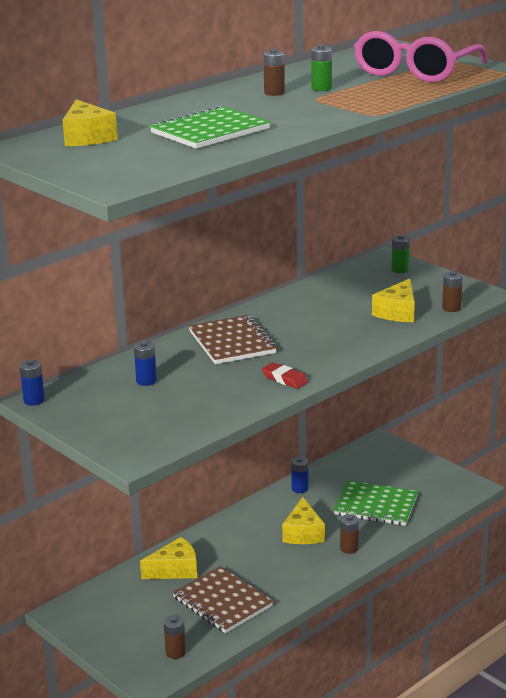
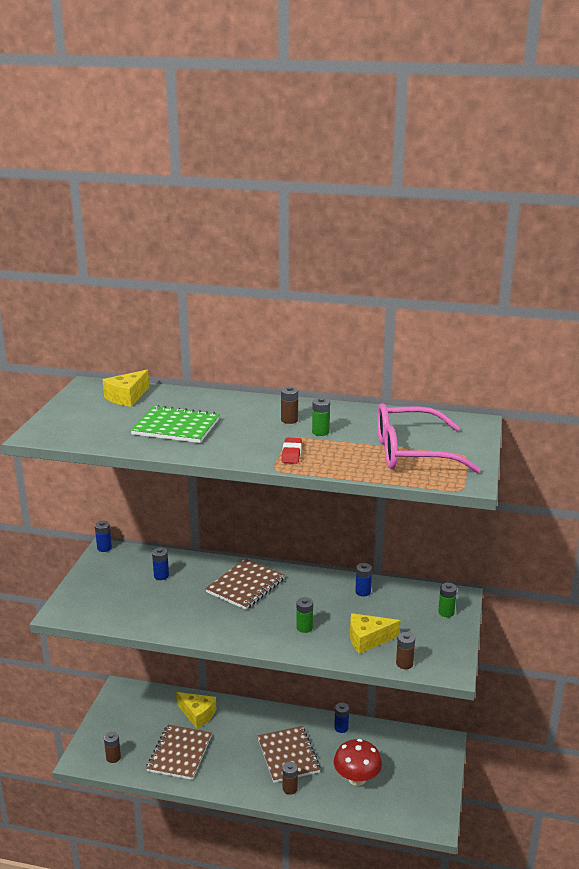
camera: 55 degrees right, 0 degrees up
red eraser [262,362,308,389] -> red eraser moved to [282,438,302,464]
yellow cheese [282,497,325,544] -> brown notebook [258,726,321,783]
green notebook [334,480,418,526] -> red mushroom [334,739,382,786]
none -> green battery [296,597,313,633]
none -> blue battery [355,563,372,597]

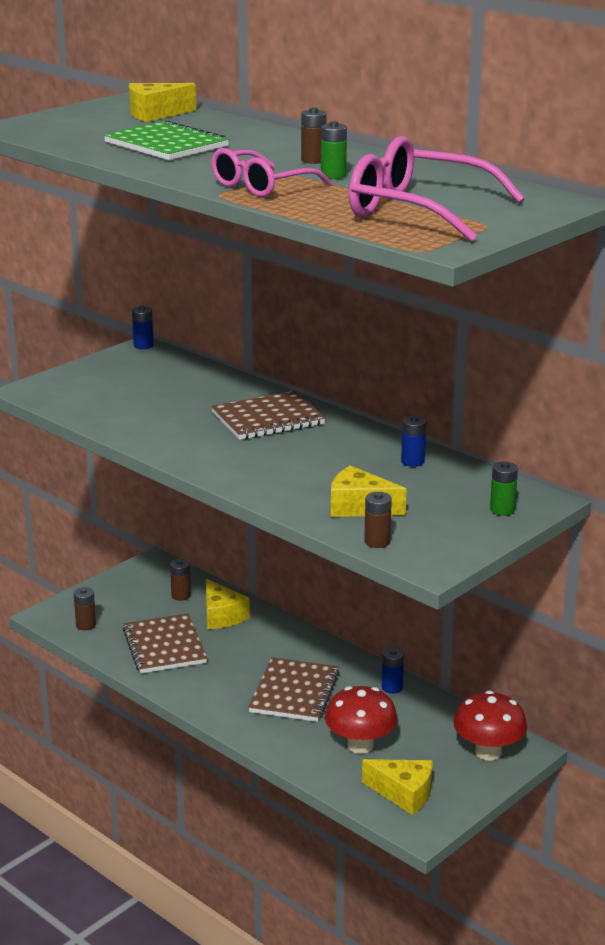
camera: 30 degrees right, 0 degrees up
brown notebook [146,725,212,780] -> brown notebook turned 60 degrees counterclockwise [123,613,207,673]
blue battery [152,547,169,580] -> none
red eraser [282,438,302,464] -> pink glasses [211,148,331,197]
brown battery [282,762,298,795] -> brown battery moved to [170,559,191,601]
green battery [296,597,313,633] -> none
none -> yellow cheese [362,759,433,815]
none -> red mushroom [453,691,527,761]

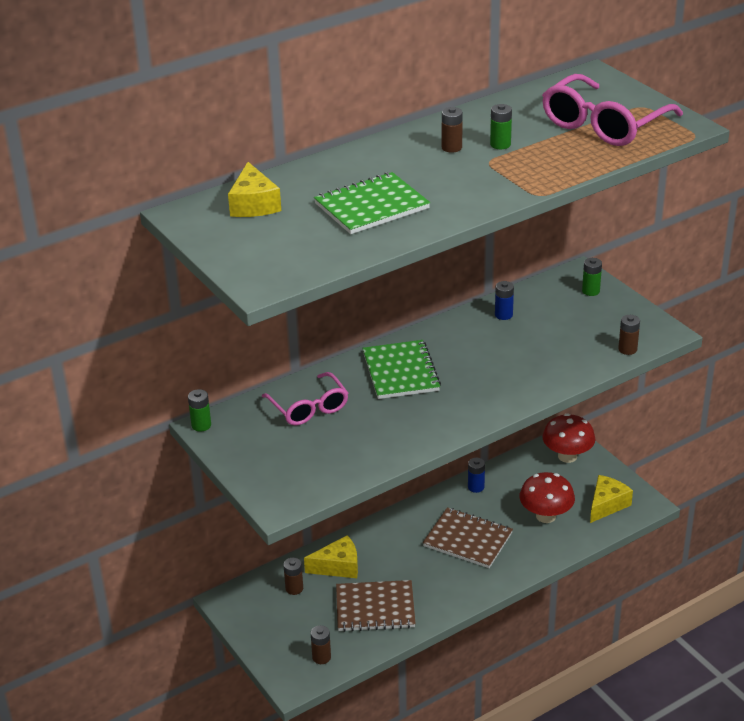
camera: 75 degrees left, 10 degrees up
blue battery [132,305,154,349] -> green battery [188,389,211,432]
pink glasses [211,148,331,197] -> pink glasses moved to [262,372,348,425]
brown notebook [211,391,326,440] -> green notebook [363,340,441,399]
yellow cheese [331,465,406,517] -> none

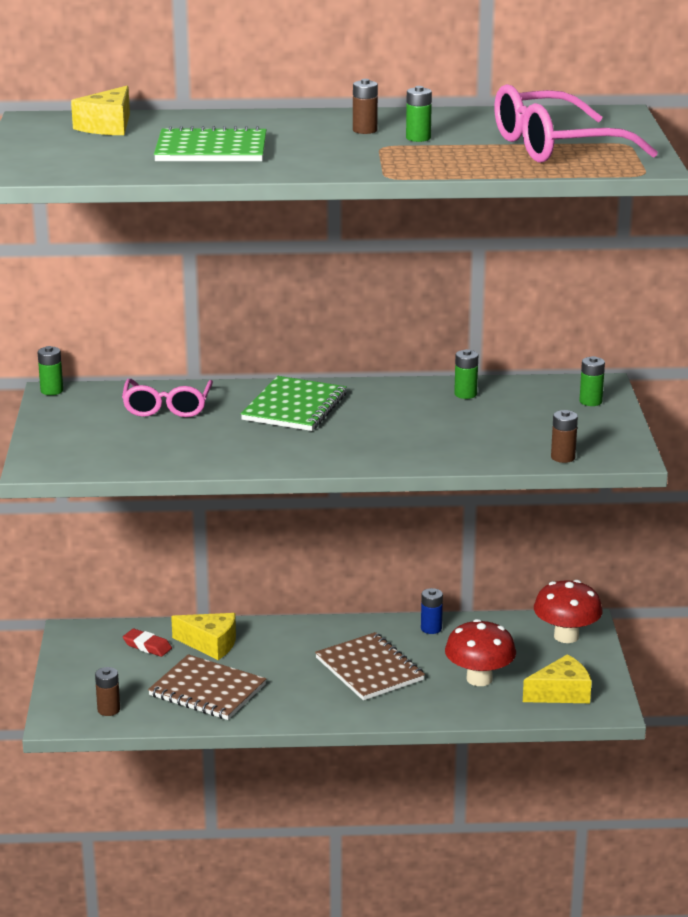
camera: 30 degrees right, 10 degrees down
brown battery [283,558,303,595] -> red eraser [123,629,172,657]
blue battery [495,281,514,320] -> green battery [454,349,478,399]

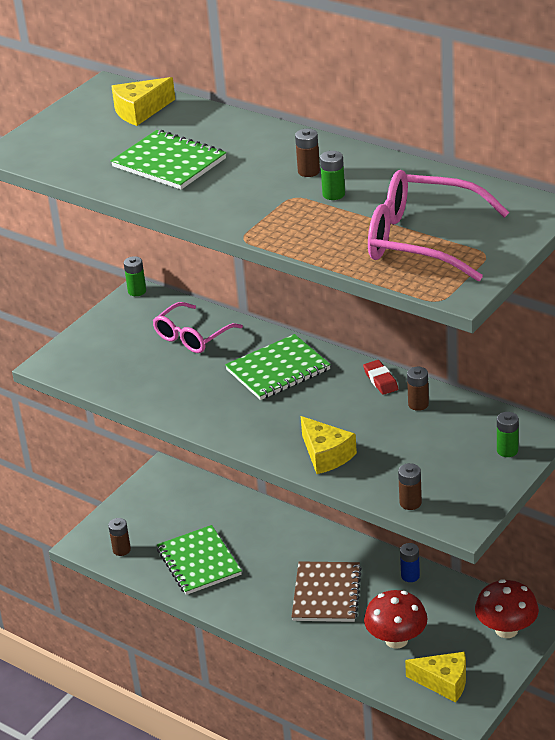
camera: 40 degrees right, 10 degrees up
red eraser [123,629,172,657] -> red eraser moved to [363,360,398,395]
brown notebook [148,654,266,720] -> green notebook [157,525,242,595]
yellow cheese [171,613,236,660] -> yellow cheese moved to [301,416,357,474]
green battery [454,349,478,399] -> brown battery [407,367,429,411]

